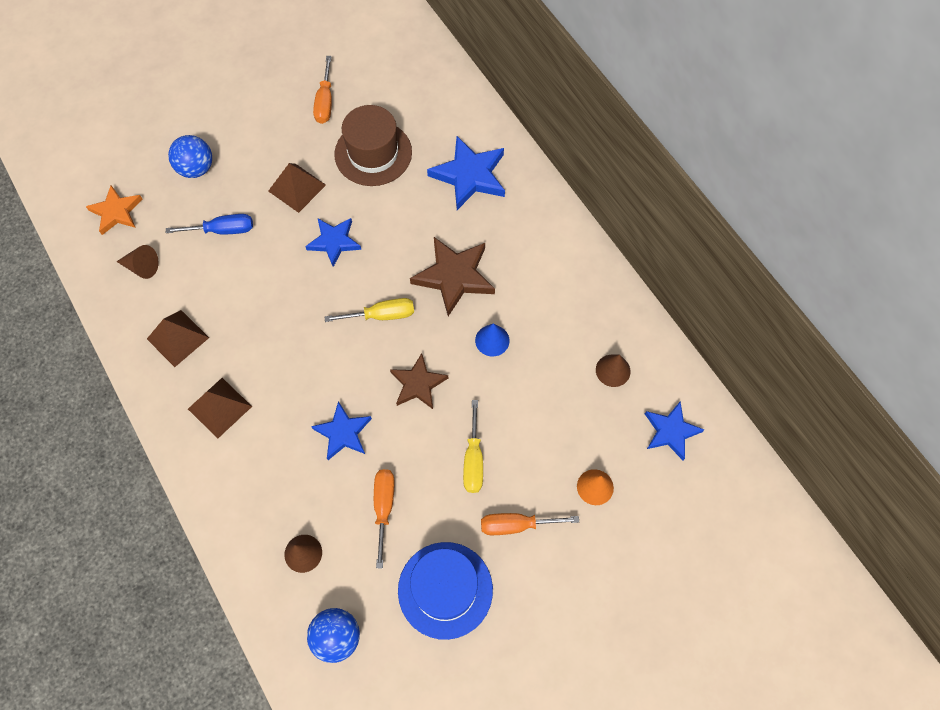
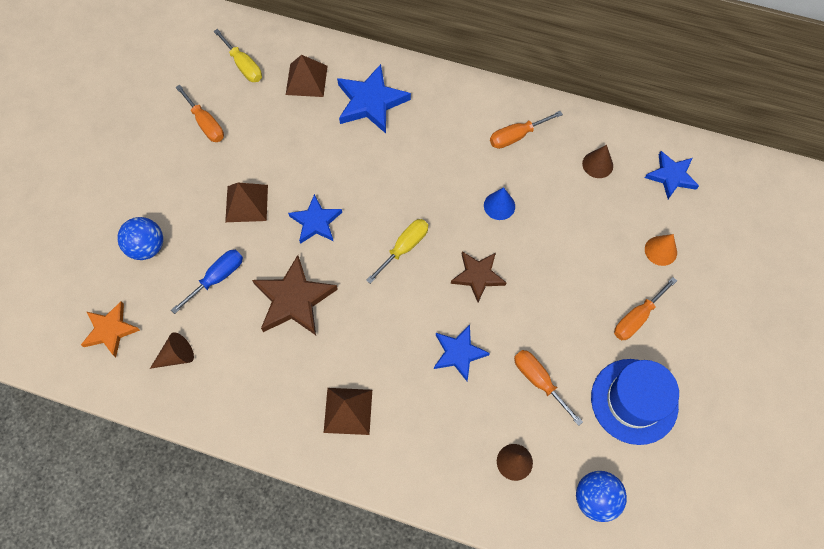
camera: 40 degrees left, 0 degrees up
brown pyramid [147,310,209,367] -> brown pyramid moved to [286,55,328,97]
brown hat [334,105,412,186] -> none
brown star [410,237,495,316] -> brown star moved to [252,255,338,335]
yellow screwdriver [463,400,483,493] -> yellow screwdriver moved to [214,29,262,82]
none -> orange screwdriver [490,111,563,149]

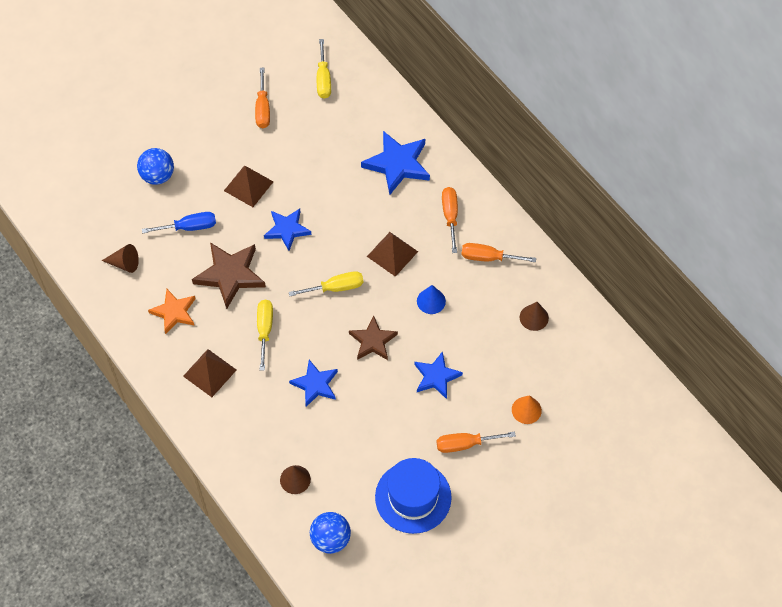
camera: 35 degrees right, 5 degrees down
orange star [81,302,140,357] -> orange star moved to [148,289,196,334]
brown pyramid [286,55,328,97] -> brown pyramid moved to [367,232,418,277]
orange screwdriver [514,350,583,426] -> orange screwdriver moved to [442,187,458,253]
blue star [645,151,699,199] -> blue star moved to [414,351,463,399]
none -> yellow screwdriver [257,300,273,371]

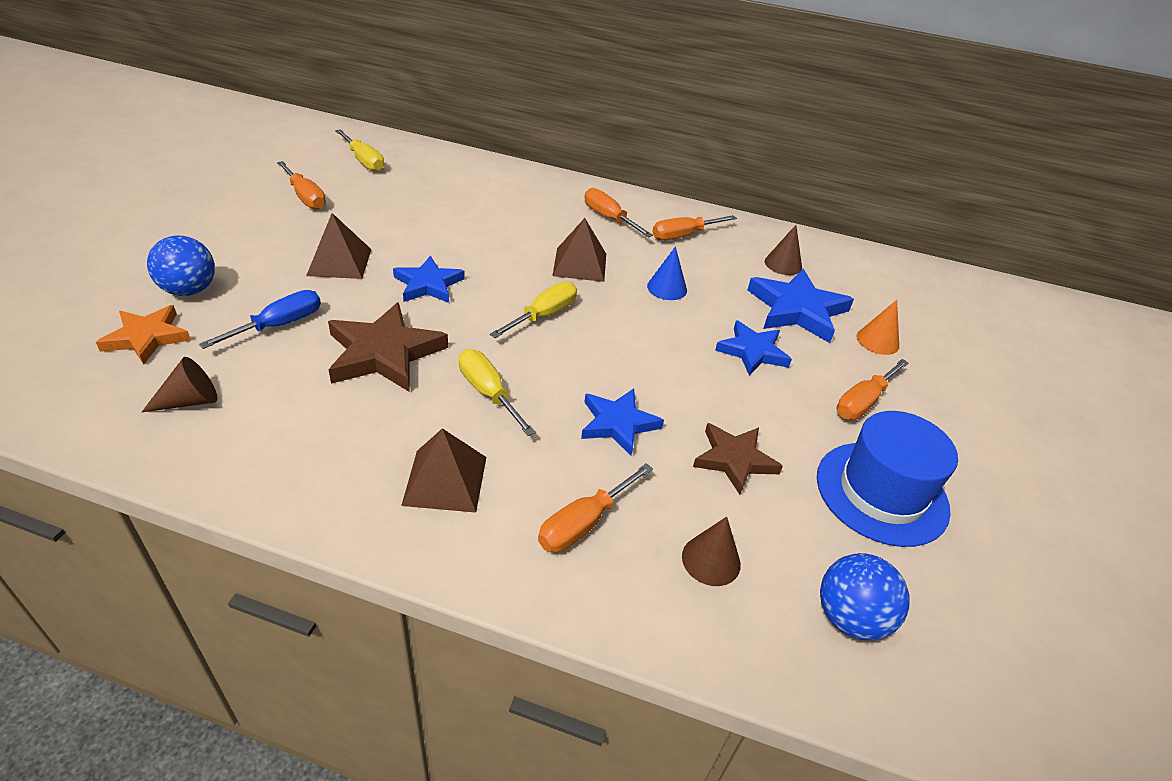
camera: 40 degrees left, 20 degrees down
orange star [148,289,196,334] -> orange star moved to [96,305,191,365]
brown star [349,316,398,360] -> brown star moved to [693,423,783,495]
blue star [361,131,430,195] -> blue star moved to [747,269,854,343]
none -> orange screwdriver [538,463,653,553]

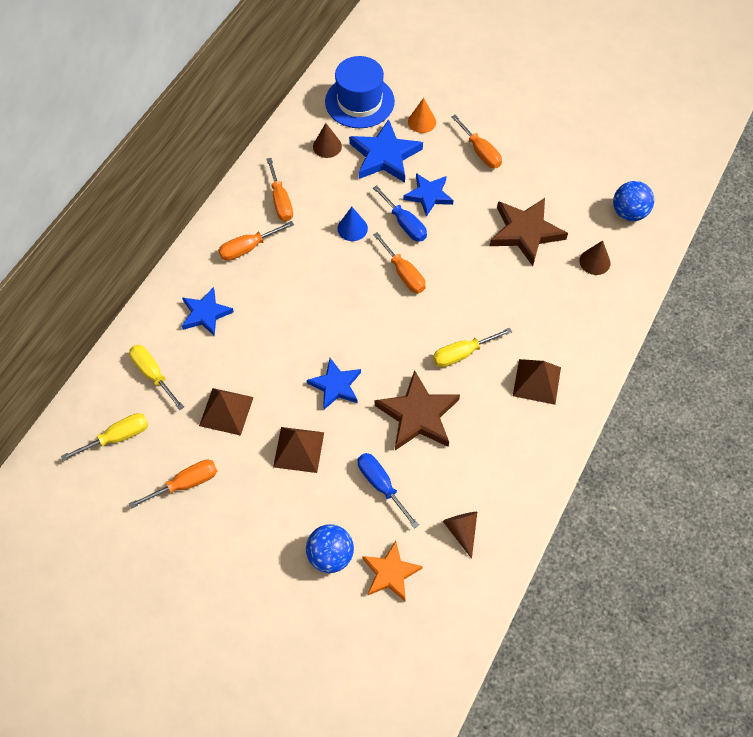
camera: 75 degrees left, 20 degrees up
yellow screwdriver [490,282,577,338] -> yellow screwdriver moved to [129,345,184,410]
orange screwdriver [538,463,653,553] -> orange screwdriver moved to [373,232,426,293]
brown pyramid [552,218,606,282] -> brown pyramid moved to [199,388,254,436]
blue star [581,389,664,456] -> blue star moved to [182,287,234,337]
brown star [693,423,783,495] -> brown star [490,198,568,266], size x1.52
blue hat [817,411,958,547] -> blue hat moved to [325,56,395,128]
none -> blue screwdriver [373,185,427,242]

